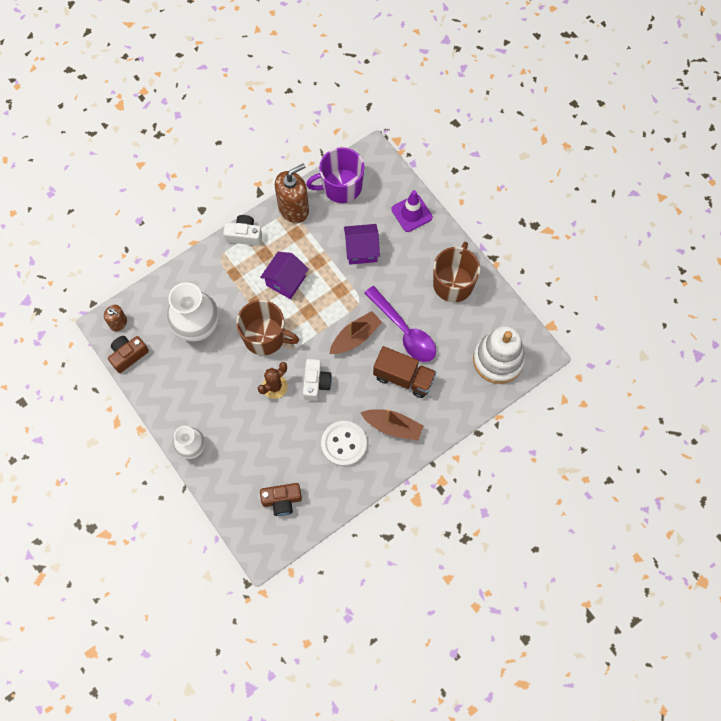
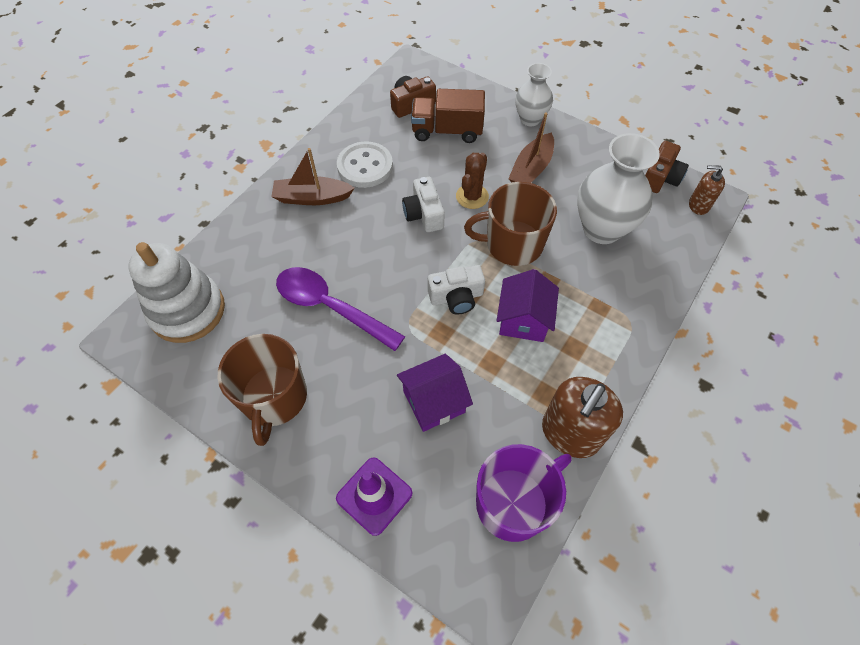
camera: 160 degrees right, 10 degrees down
white camera [223,215,262,246] -> white camera moved to [428,265,485,315]
brown boat [330,311,382,354] -> brown boat moved to [508,113,554,183]
brown truck [373,346,437,398] -> brown truck moved to [411,89,485,143]

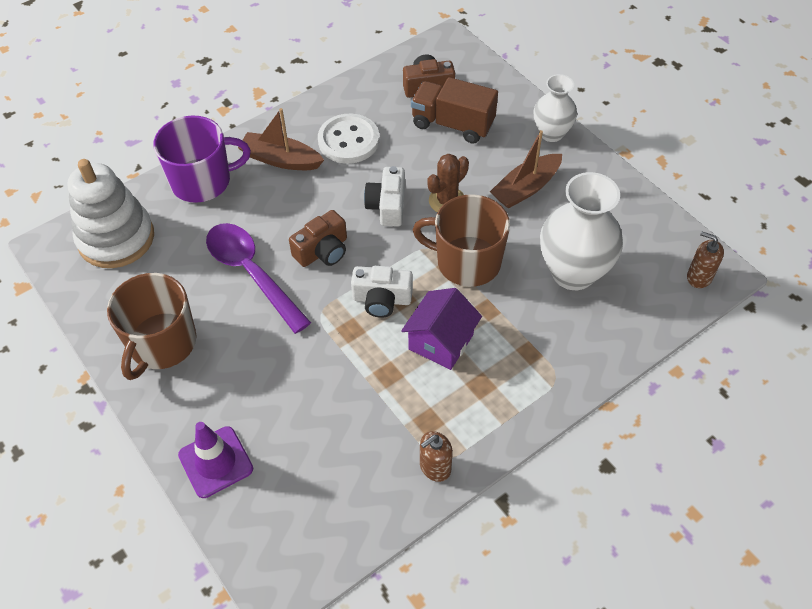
camera: 20 degrees right, 5 degrees down
purple house [397,354,473,432] -> none
purple mug [476,444,572,542] -> purple mug moved to [153,116,251,203]
brown soap dispenser [542,377,623,458] -> brown soap dispenser [420,431,453,482], size x0.54
brown camera [645,141,689,193] -> brown camera moved to [289,210,347,267]

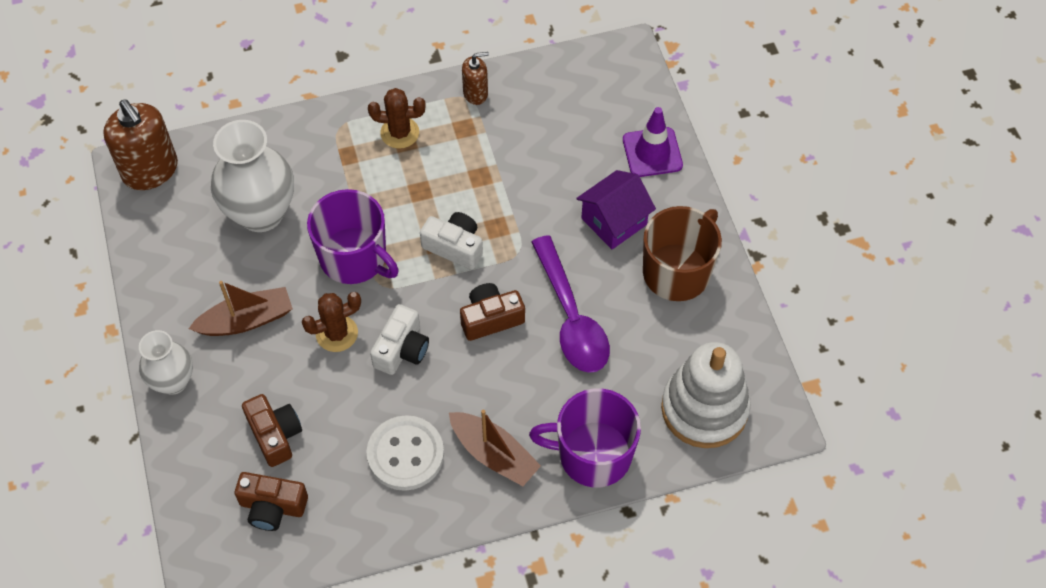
camera: 160 degrees left, 5 degrees up
purple house [401,288,482,370] -> purple house moved to [576,170,656,249]
brown truck [411,77,498,144] -> brown camera [242,394,302,467]
brown mug [413,194,510,287] -> purple mug [307,189,399,284]
brown soap dispenser [687,232,724,288] -> brown soap dispenser [103,100,178,190], size x1.86
none -> brown cactus [368,88,426,149]

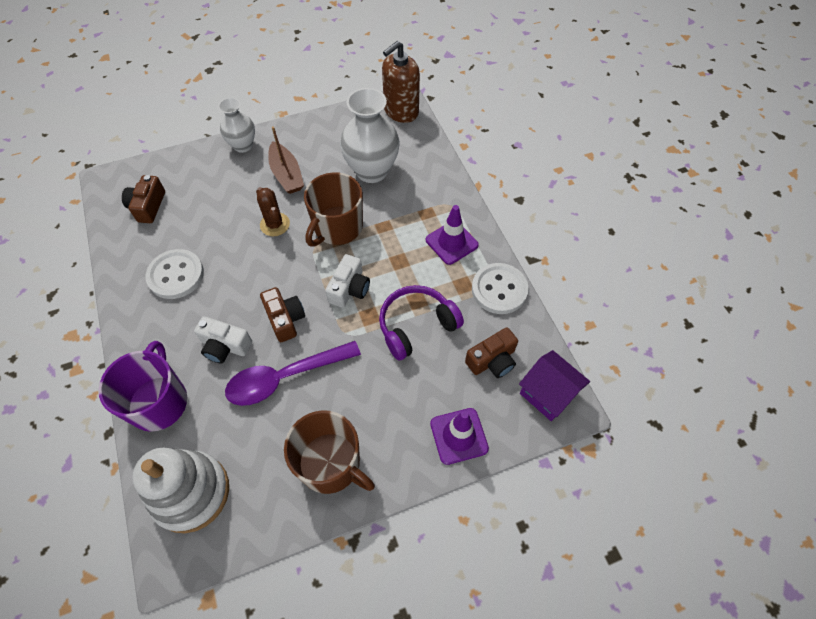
camera: 85 degrees right, 0 degrees up
brown camera [242,394,302,467] -> brown camera moved to [465,327,518,378]
purple mug [307,189,399,284] -> brown mug [304,172,363,247]
brown cactus [368,88,426,149] -> purple traffic cone [426,205,479,265]
white camera [370,304,429,375] -> white camera moved to [194,316,252,364]
brown boat [449,410,541,486] -> none
brown soap dispenser [462,52,489,105] -> white button [472,263,528,314]
purple house [576,170,656,249] -> purple house moved to [519,350,590,421]
none -> purple headphones [379,285,464,361]

